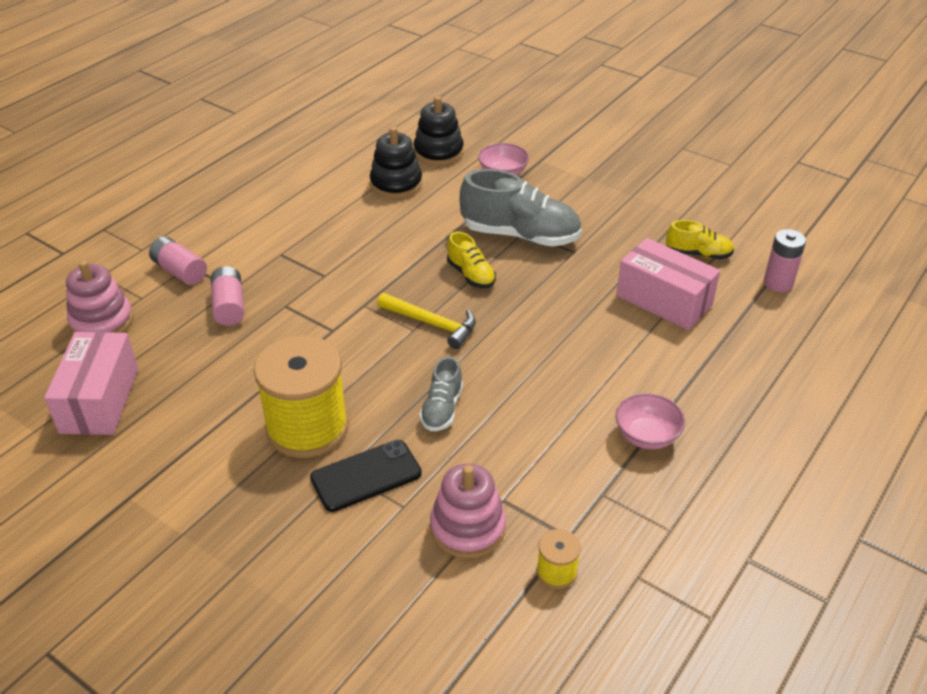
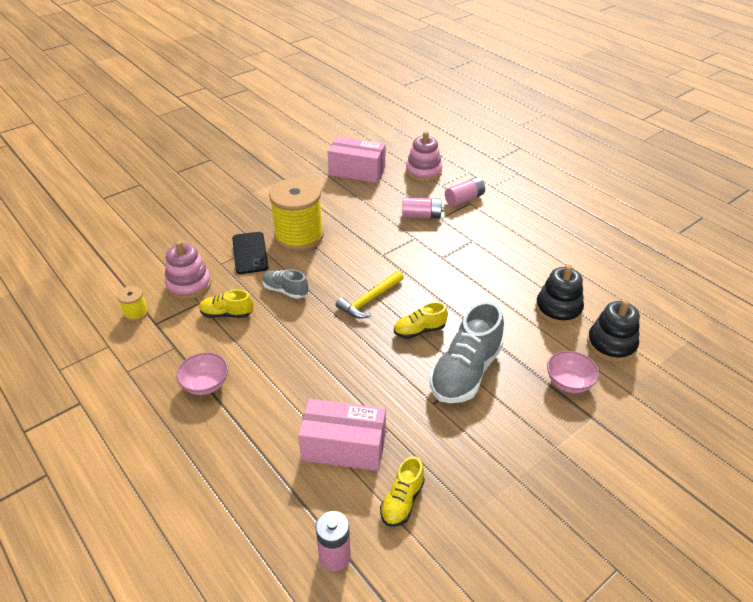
camera: 105 degrees right, 0 degrees up
pink box [616,238,720,330] -> pink box turned 45 degrees clockwise [298,399,386,471]
none -> yellow shoe [199,290,253,318]

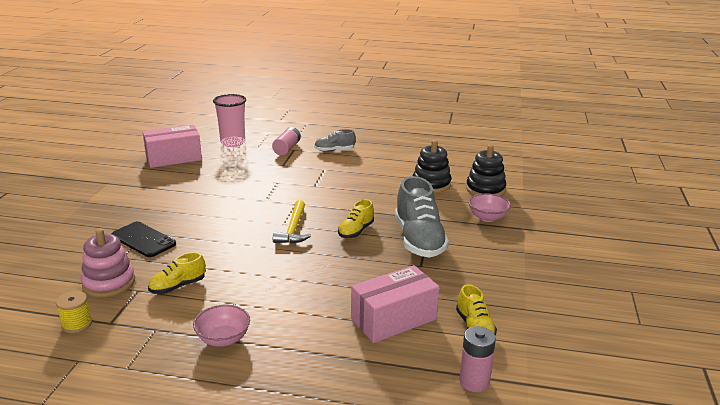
camera: 40 degrees left, 15 degrees down
grey shoe [262,269,308,299] -> grey shoe moved to [314,129,356,152]
yellow spool [269,178,323,251] -> none
pink battery [402,198,444,219] -> none
pink stacking toy [406,131,442,182] -> pink cup [213,94,246,147]

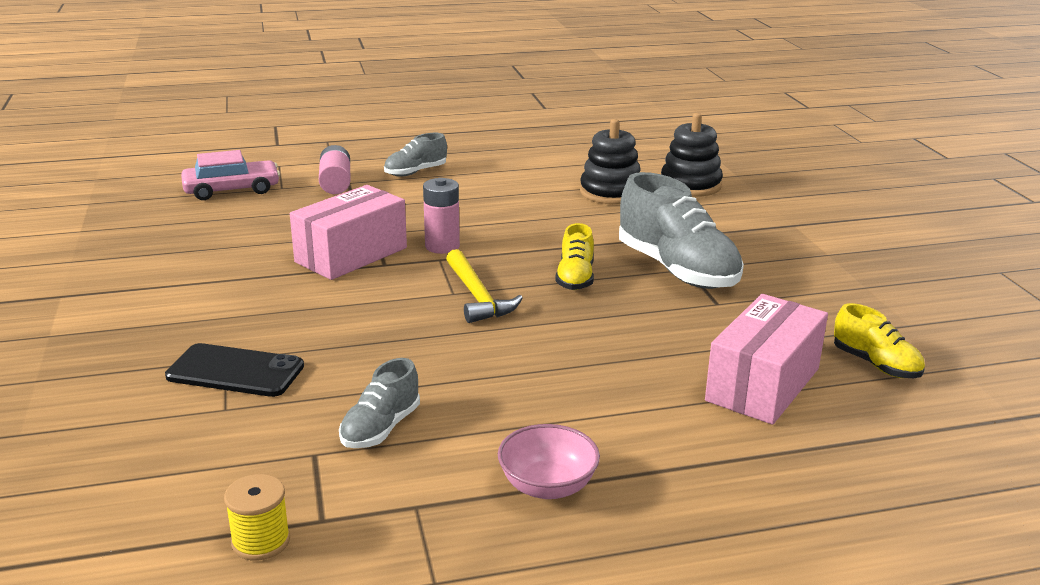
camera: 25 degrees left, 0 degrees up
pink stacking toy [81,228,135,297] -> none
pink box [143,125,202,168] -> pink box moved to [290,185,407,280]
yellow shoe [148,252,206,294] -> grey shoe [339,358,420,448]
pink cup [213,94,246,147] -> pink car [181,150,280,200]
pink battery [459,326,496,392] -> pink battery moved to [423,178,460,254]
pink bowl [468,193,511,222] -> none

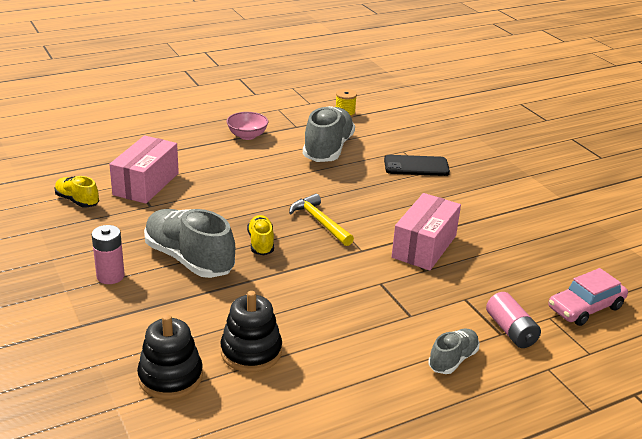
camera: 165 degrees right, 5 degrees up
grey shoe [339,358,420,448] -> grey shoe [303,106,355,162], size x1.89
pink battery [423,178,460,254] -> pink battery moved to [92,225,125,284]

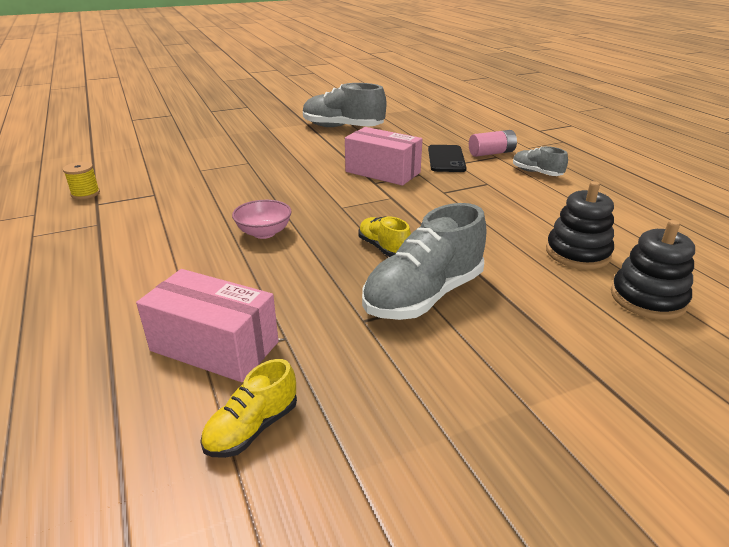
camera: 85 degrees left, 0 degrees up
pink battery [92,225,125,284] -> none
pink bowl [227,112,268,140] -> pink bowl moved to [232,200,291,239]
yellow shoe [247,215,274,255] -> yellow shoe turned 60 degrees clockwise [359,216,411,257]
yellow hammer [289,194,354,246] -> none
grey shoe [303,106,355,162] -> grey shoe moved to [303,83,386,127]
black phone [384,155,450,176] -> black phone moved to [428,145,467,172]
pink car [548,268,628,326] -> none

